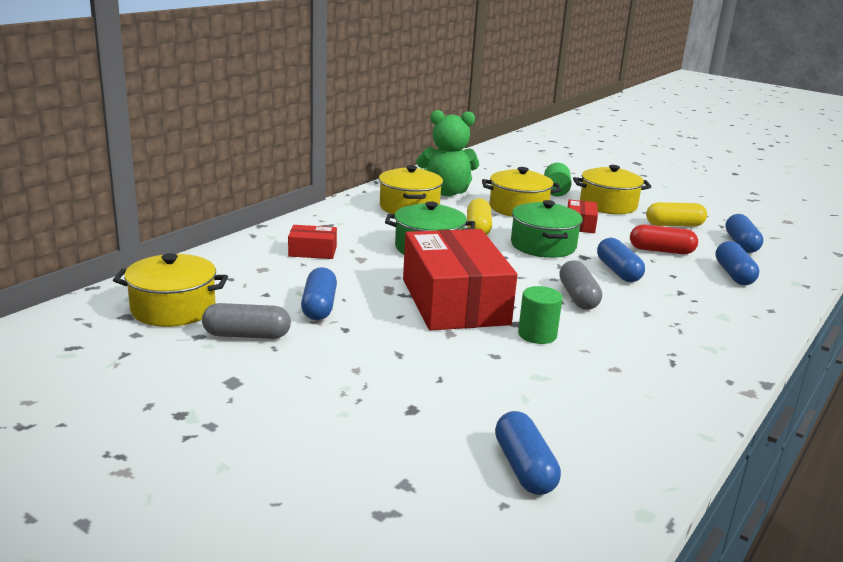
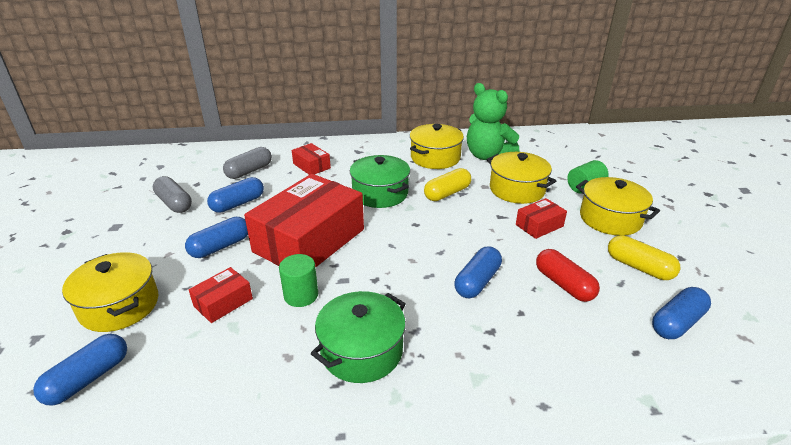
camera: 50 degrees right, 10 degrees up
yellow pot [113,253,228,327] -> yellow pot moved to [62,252,158,332]
green pot [511,200,583,258] -> green pot moved to [311,291,406,383]
grey capsule [559,260,602,310] -> grey capsule moved to [223,147,272,179]
blue capsule [716,241,759,285] -> blue capsule moved to [185,217,248,258]
none -> red box [188,267,253,323]

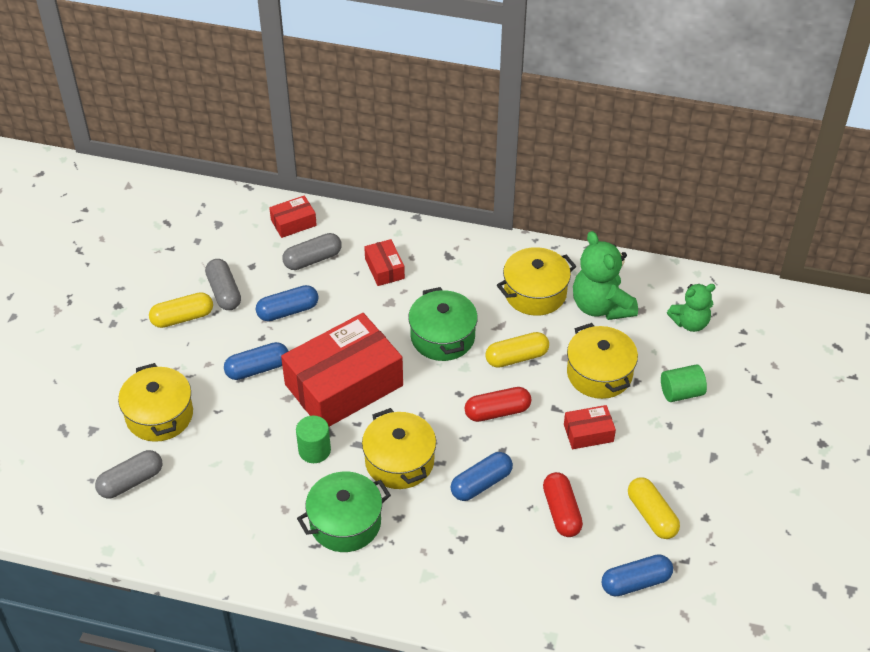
camera: 20 degrees right, 15 degrees up
blue capsule [33,334,127,406] -> grey capsule [95,450,162,499]
red box [188,267,253,323] -> red box moved to [269,195,317,238]
yellow pot [576,177,660,236] -> yellow pot moved to [362,408,436,489]
none -> yellow capsule [149,292,213,328]
none -> red capsule [465,387,531,422]
none -> green teddy bear [667,284,716,332]

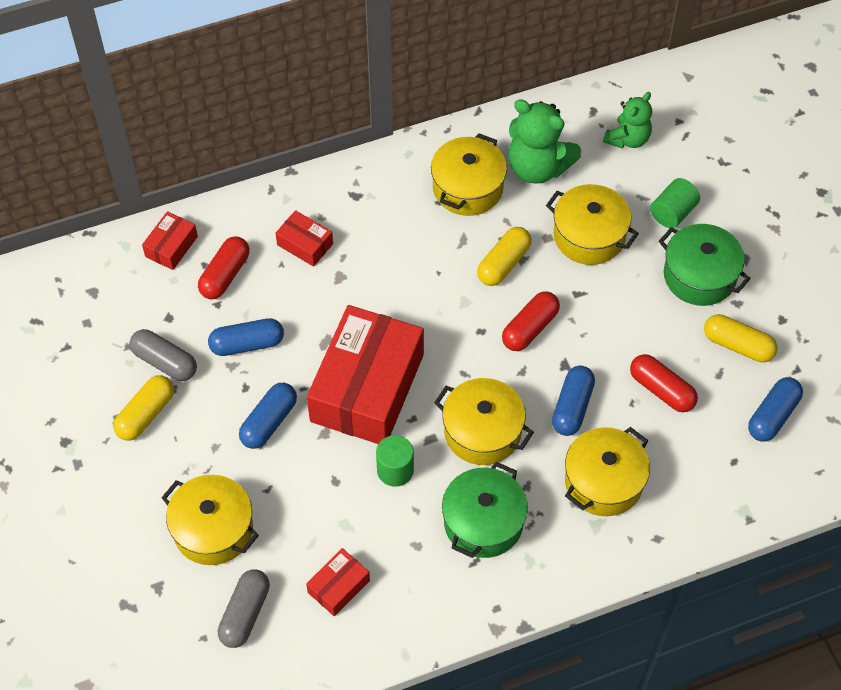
camera: 35 degrees left, 10 degrees up
blue capsule [256,285,318,321] -> blue capsule turned 45 degrees clockwise [208,318,284,356]
grey capsule [282,233,342,270] -> red capsule [198,236,249,299]
green pot [408,287,478,361] -> green pot moved to [659,224,751,306]
red box [564,405,616,449] -> red box moved to [306,548,370,616]
none -> yellow pot [565,427,650,516]

